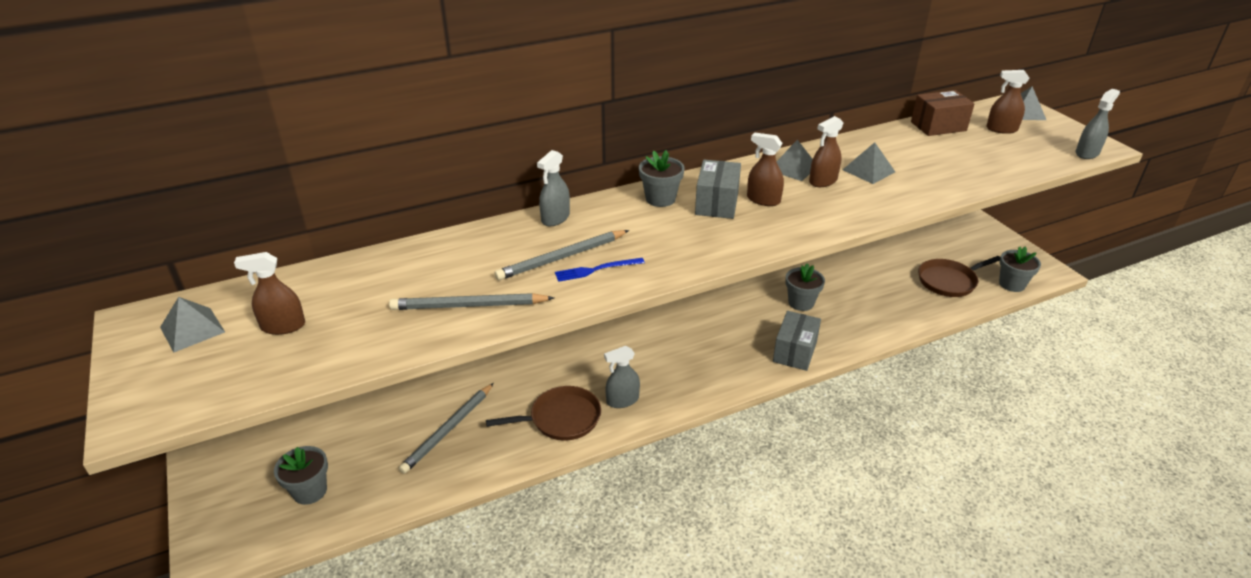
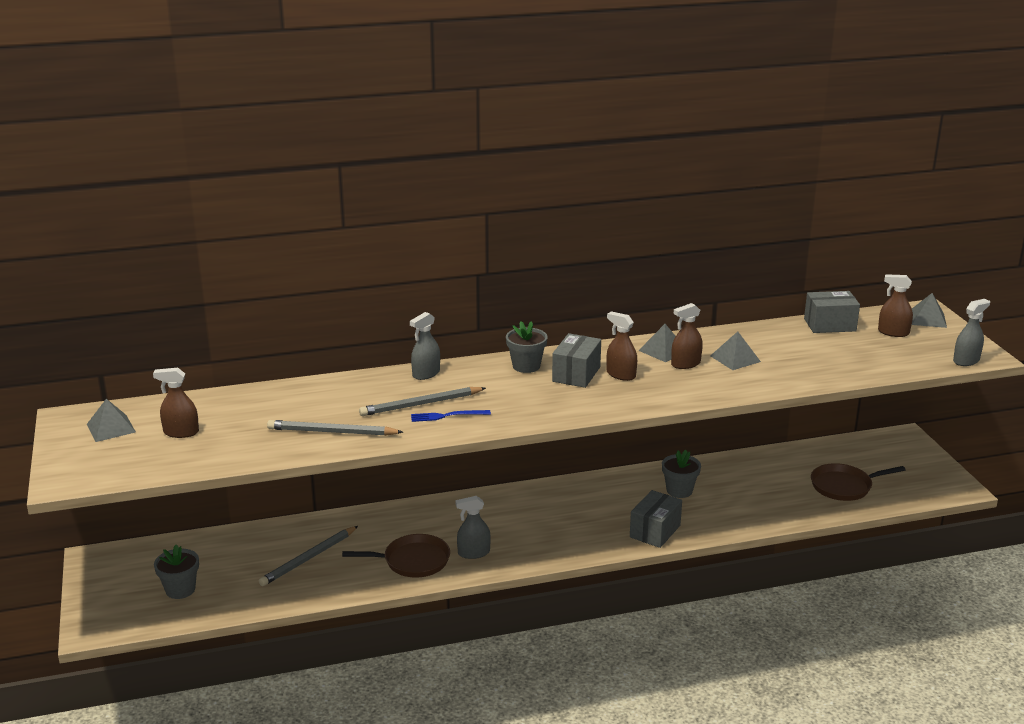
camera: 10 degrees right, 10 degrees down
brown box [911,90,975,136] -> grey box [804,291,860,333]
grey flower pot [999,246,1041,292] -> none

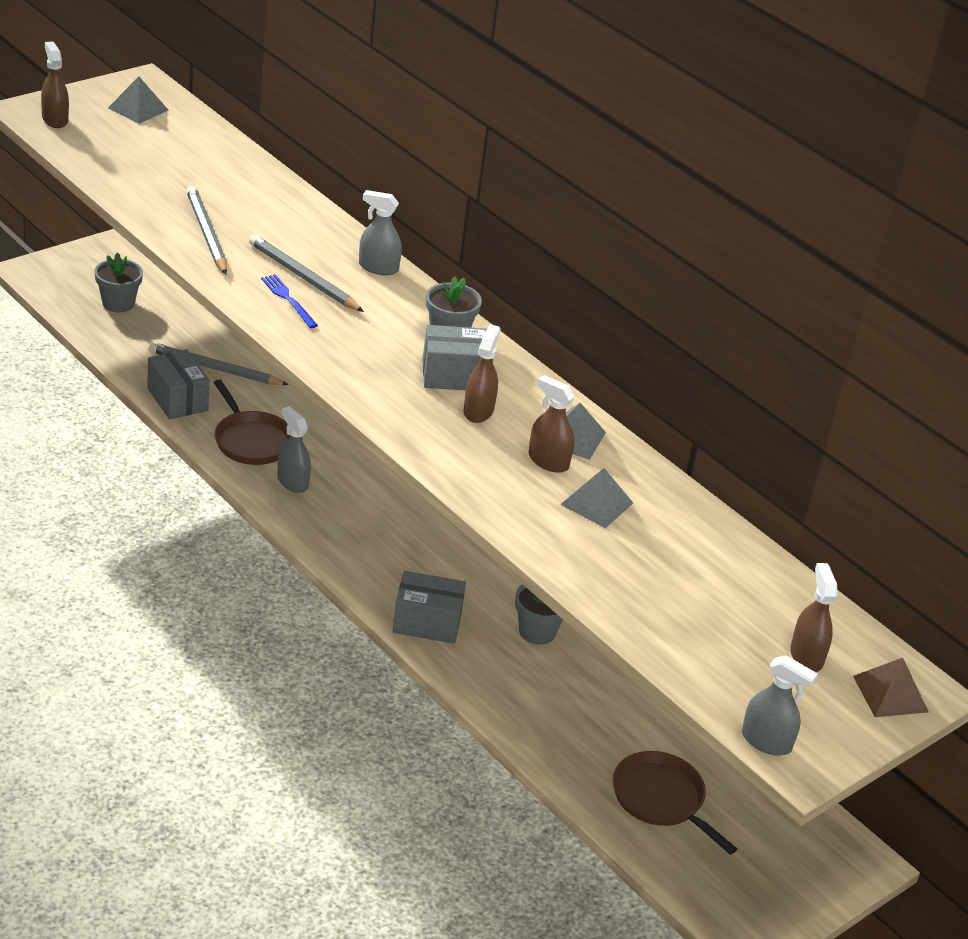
camera: 60 degrees right, 10 degrees up
brown spray bottle [153,368,199,438] -> brown spray bottle moved to [41,42,69,128]
grey box [804,291,860,333] -> grey box moved to [147,349,210,420]
grey pyramid [912,293,947,328] -> brown pyramid [853,658,929,717]

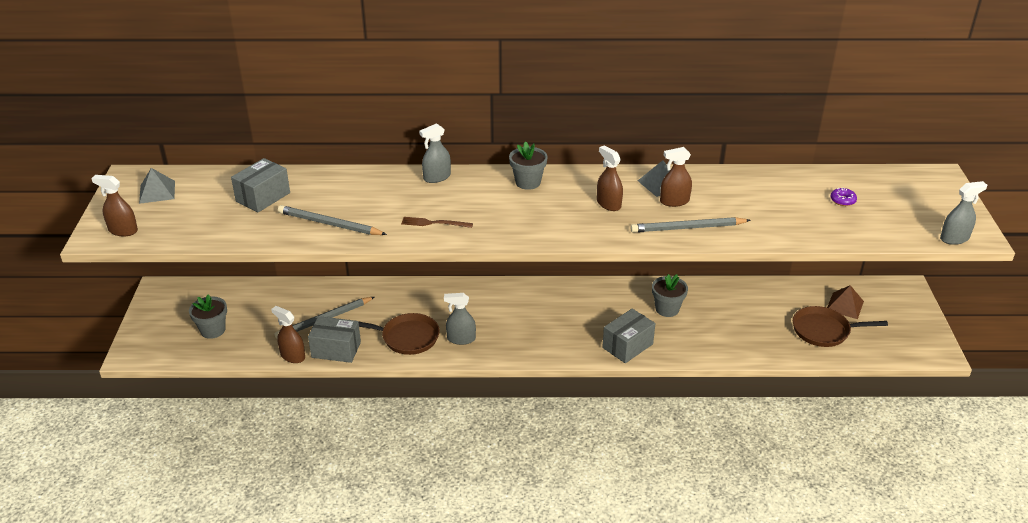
camera: 45 degrees left, 0 degrees up
grey pencil [249,235,364,312] -> grey pencil moved to [630,217,751,233]
blue fork [261,274,318,328] -> brown fork [401,217,473,228]
grey box [422,325,494,390] -> grey box moved to [231,158,290,212]
grey pyramid [560,468,633,528] -> none
brown spray bottle [790,563,837,672] -> brown spray bottle moved to [271,306,305,363]
brown pyramid [853,658,929,717] -> brown pyramid moved to [827,285,864,319]
none -> purple donut [830,188,857,206]

